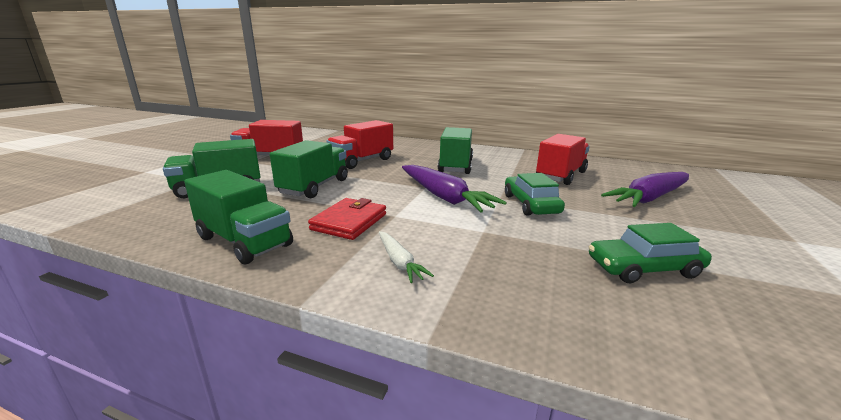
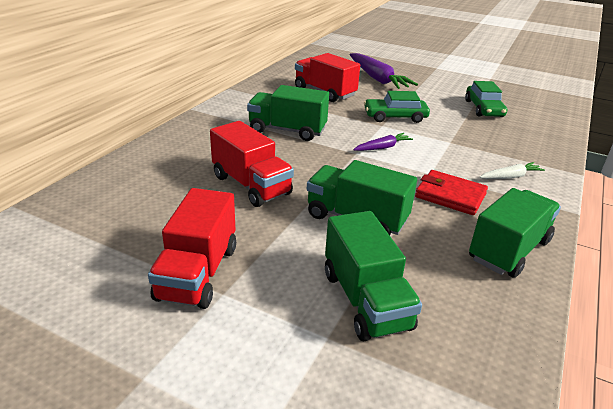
camera: 85 degrees left, 10 degrees up
purple carrot [402,165,507,212] -> purple carrot [353,133,413,151], size x0.51

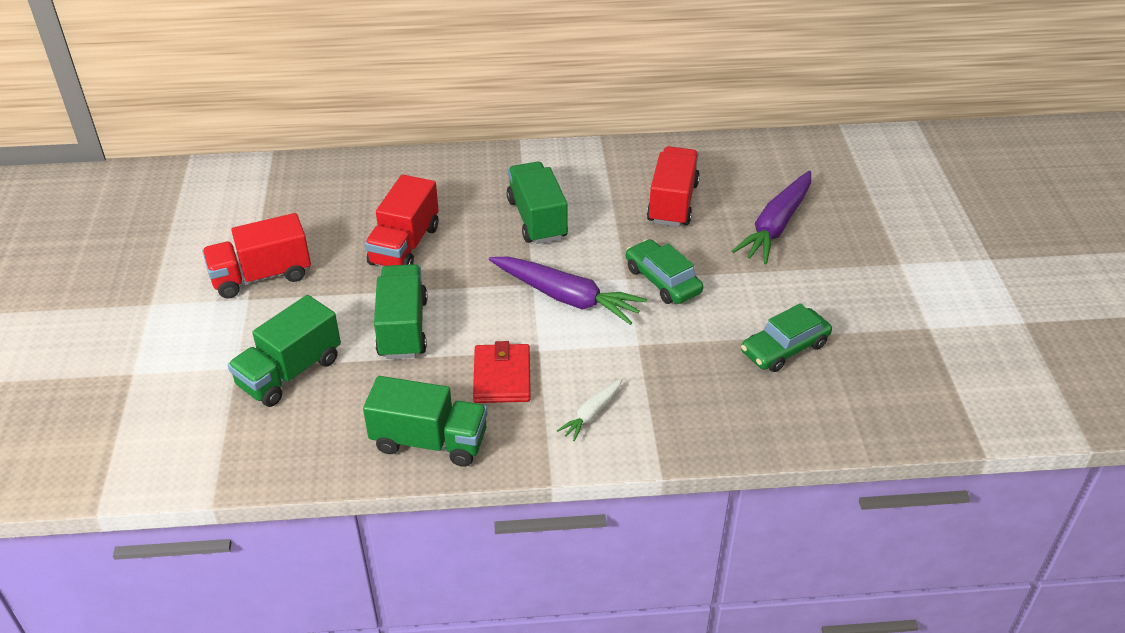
camera: 60 degrees right, 10 degrees up
purple carrot [353,133,413,151] -> purple carrot [489,257,647,325], size x1.96
white carrot [480,162,545,179] -> white carrot turned 90 degrees clockwise [557,378,622,441]

